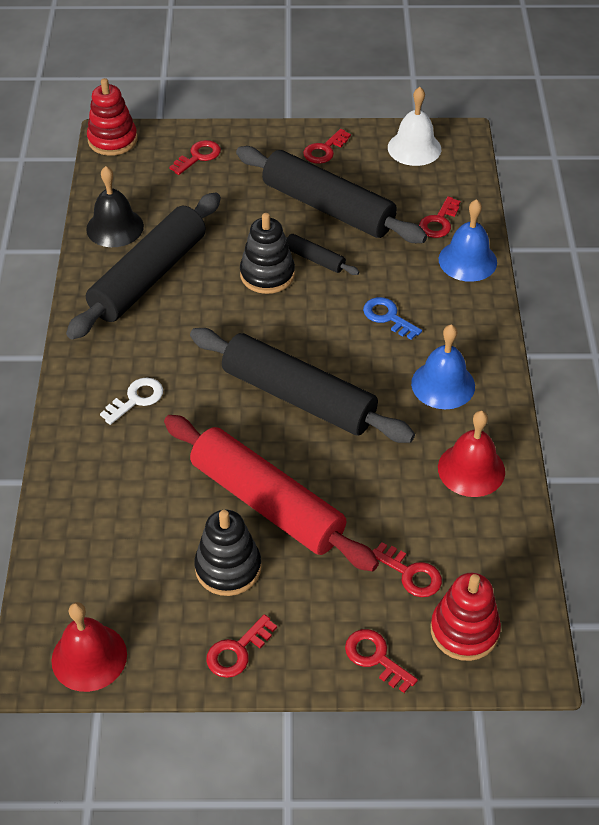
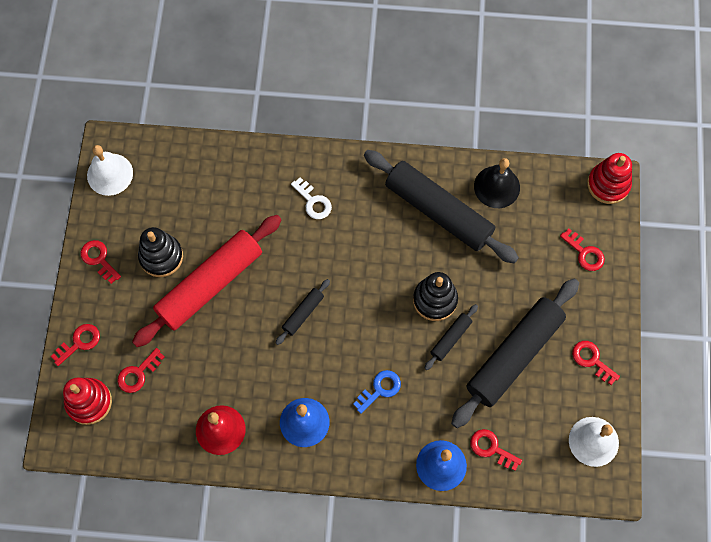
camera: 95 degrees right, 20 degrees up
red bell [51,602,127,692] -> white bell [87,145,133,196]
black rolling pin [190,328,415,443] -> black rolling pin [276,279,330,345], size x0.44

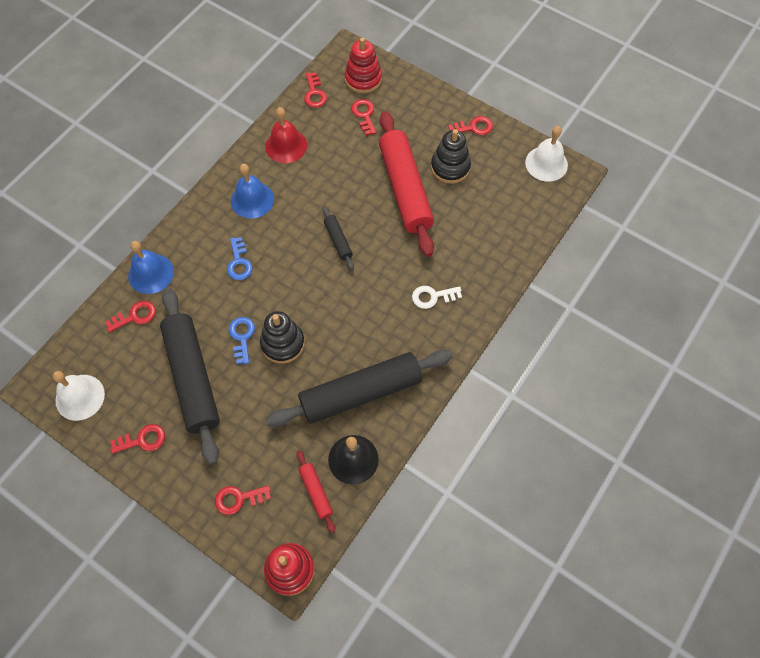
camera: 120 degrees right, 5 degrees down
red key [51,324,100,366] -> red key moved to [304,72,327,108]
black rolling pin [424,304,478,370] -> blue key [229,317,255,364]
none -> red rolling pin [297,450,335,533]

